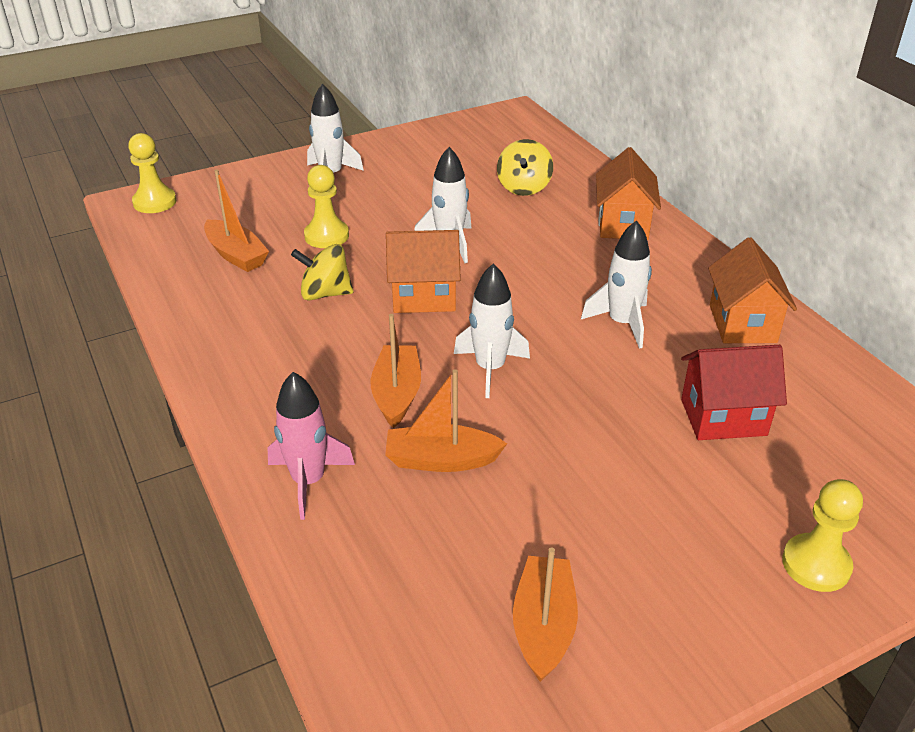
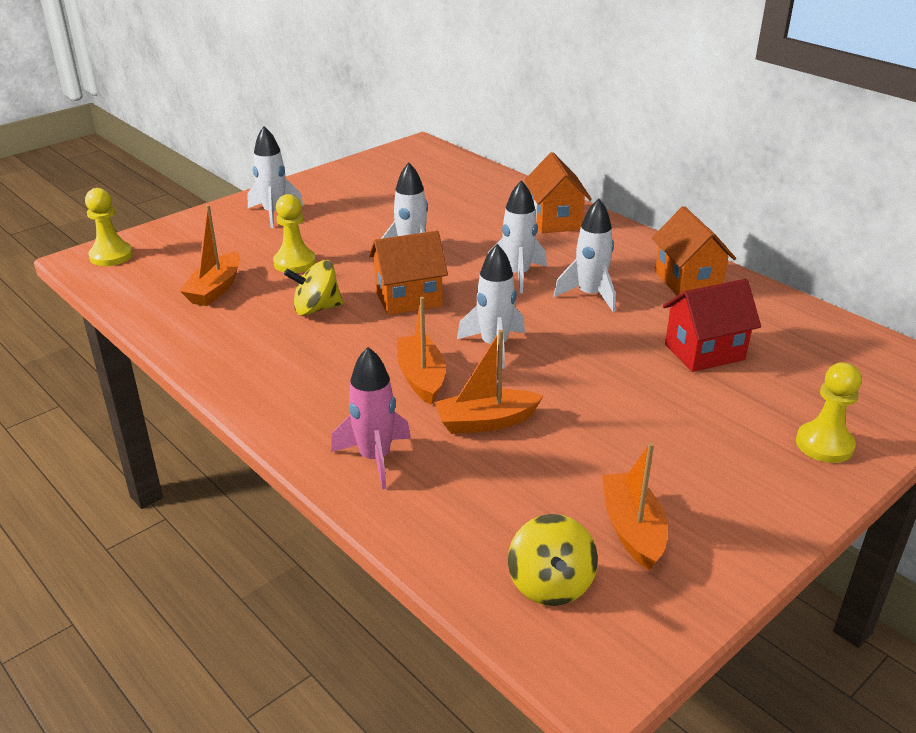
camera: 15 degrees left, 5 degrees down
orange boat [204,169,269,272] -> orange boat turned 75 degrees clockwise [180,205,240,306]
yellow spinning top [497,139,553,196] -> yellow spinning top moved to [508,514,598,606]
none -> white rocket [487,180,547,293]

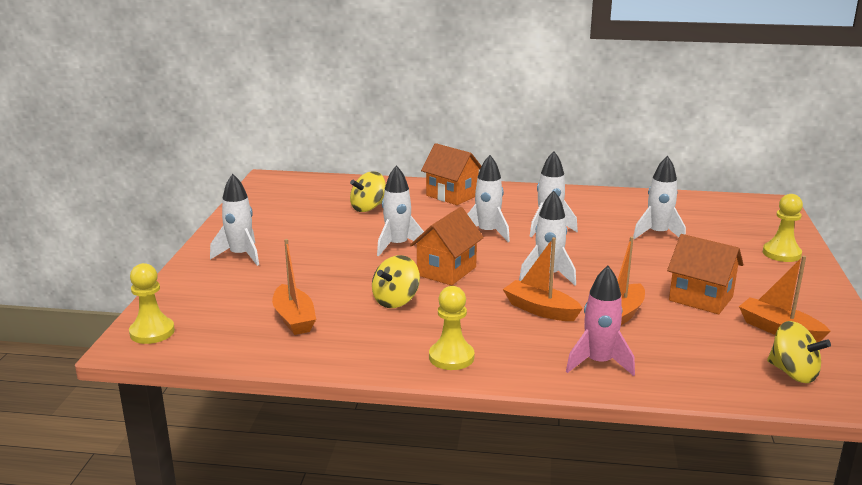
camera: 40 degrees left, 10 degrees down
yellow pawn [273,194,316,273] -> yellow pawn moved to [429,286,474,370]
orange house [652,206,736,296] -> orange house moved to [667,234,743,314]
red house [663,279,761,372] -> white rocket [633,156,686,239]
none -> yellow spinning top [350,171,386,212]

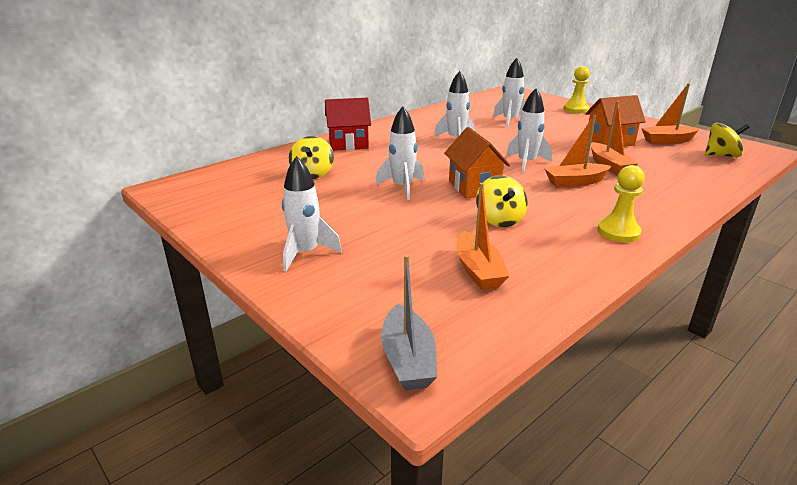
camera: 50 degrees left, 5 degrees up
yellow pawn [129,263,175,344] -> grey boat [381,255,437,390]
orange boat [272,239,316,335] -> orange boat turned 60 degrees clockwise [456,183,509,290]
orange house [421,143,481,205] -> red house [325,98,371,151]
white rocket [468,155,510,242] -> none
pink rocket [566,266,635,376] -> none

